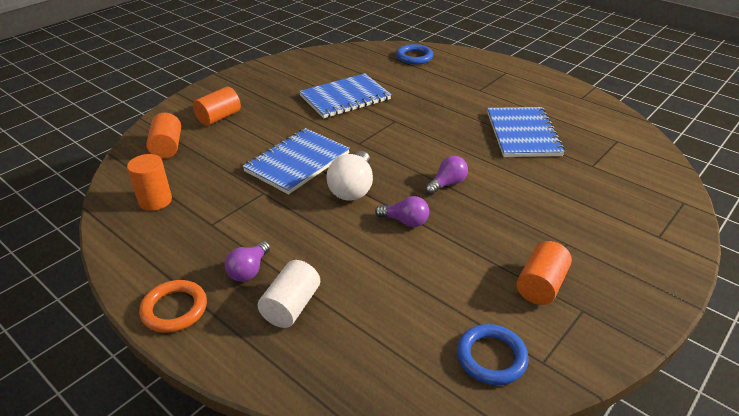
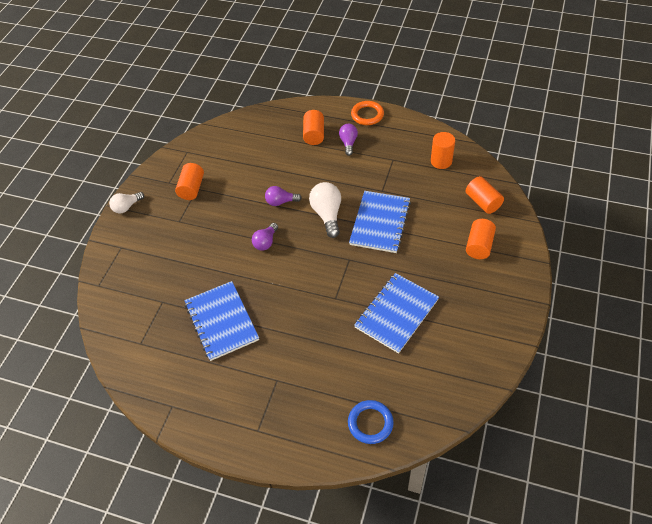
camera: 160 degrees right, 15 degrees up
white cylinder [257,260,320,328] -> orange cylinder [303,110,324,145]
blue ring [457,324,529,385] -> none
none -> white light bulb [109,192,144,213]

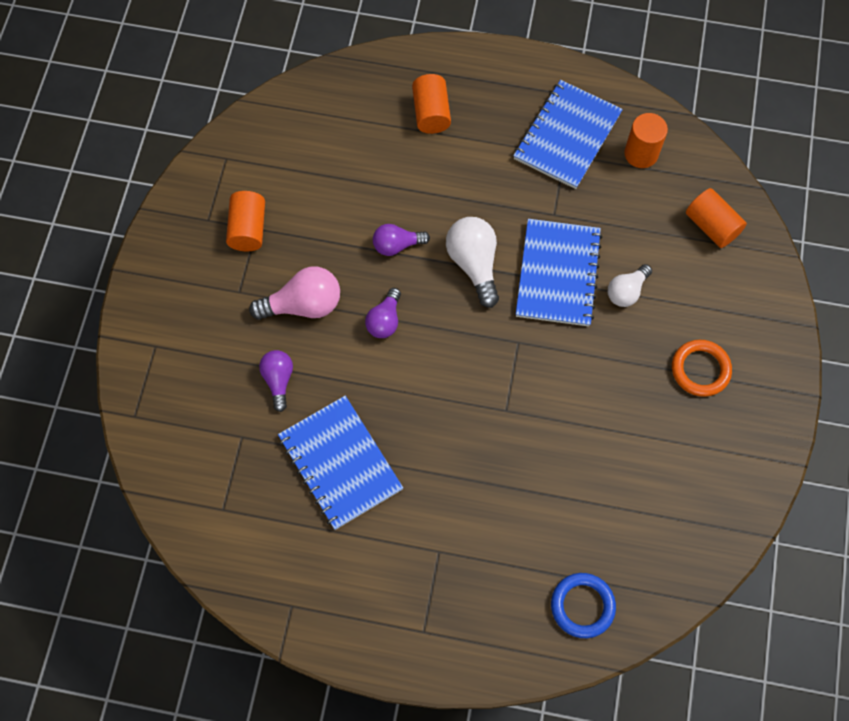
camera: 10 degrees left, 15 degrees up
white light bulb [109,192,144,213] -> white light bulb moved to [608,264,652,307]
purple light bulb [339,124,358,156] -> purple light bulb moved to [259,350,293,412]
orange ring [351,101,384,125] -> orange ring moved to [672,340,732,397]
blue notebook [354,273,439,354] -> blue notebook moved to [513,80,623,189]
orange cylinder [466,219,496,259] -> none
none -> pink light bulb [249,266,340,320]

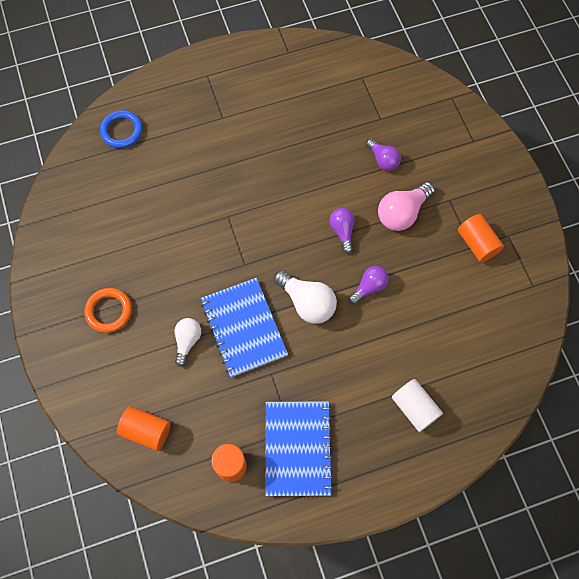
camera: 150 degrees right, 0 degrees up
blue notebook [278,396,403,530] -> none
orange cylinder [412,74,451,134] -> white cylinder [392,379,443,432]

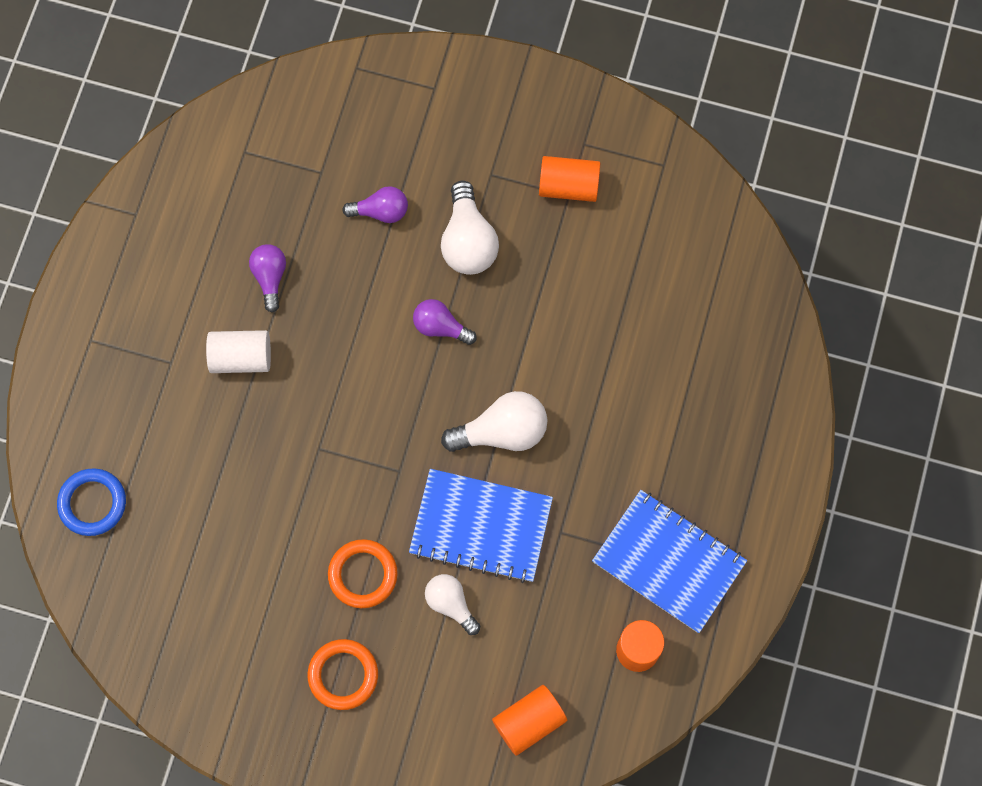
camera: 55 degrees left, 5 degrees up
purple light bulb [349,266,389,304] -> purple light bulb moved to [249,244,286,313]
pink light bulb [378,182,435,231] -> white light bulb [441,181,499,275]
white cylinder [392,379,443,432] -> white cylinder moved to [206,330,271,373]
none -> orange ring [328,539,398,608]

